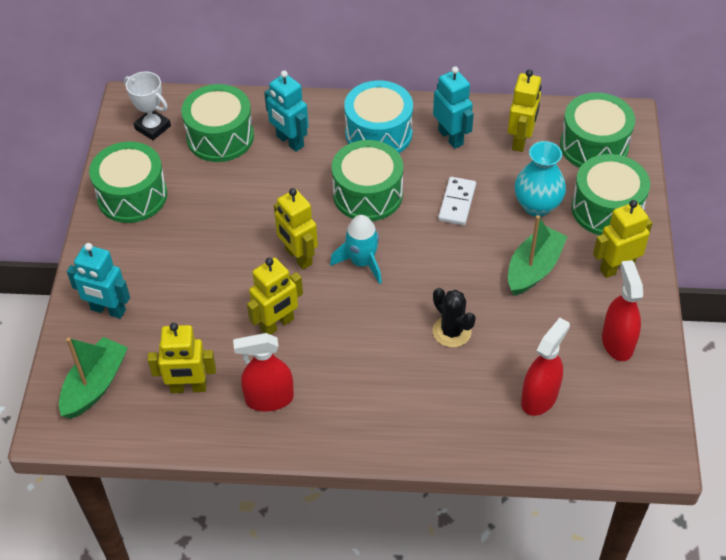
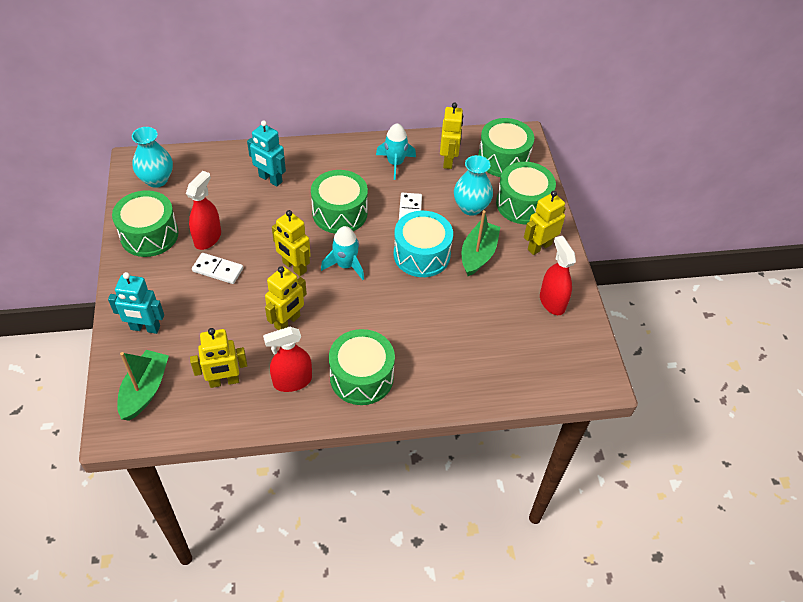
camera: 15 degrees left, 0 degrees up
white trophy [124,71,171,140] -> turquoise vase [132,127,173,188]
green drum [182,84,254,162] -> green drum moved to [329,329,395,405]
turquoise drum [344,80,413,153] -> turquoise drum moved to [394,211,453,277]
turquoise robot [433,66,474,149] -> turquoise rocket [376,123,416,180]
black cactus [433,288,476,347] -> none
red spray bottle [521,318,570,416] -> red spray bottle moved to [186,171,221,250]
none -> white domino [192,253,243,284]

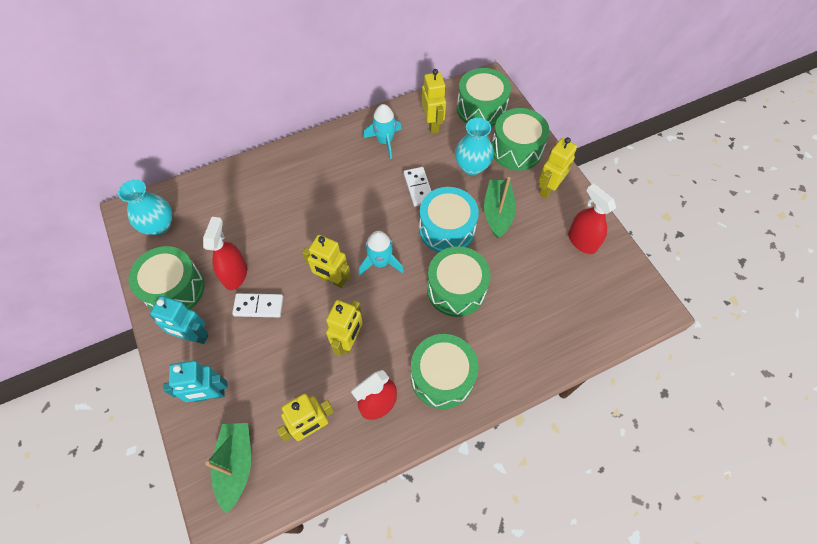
camera: 15 degrees left, 10 degrees up
turquoise robot [247,121,286,187] -> turquoise robot moved to [150,296,208,344]
green drum [311,170,368,234] -> green drum moved to [427,246,491,317]

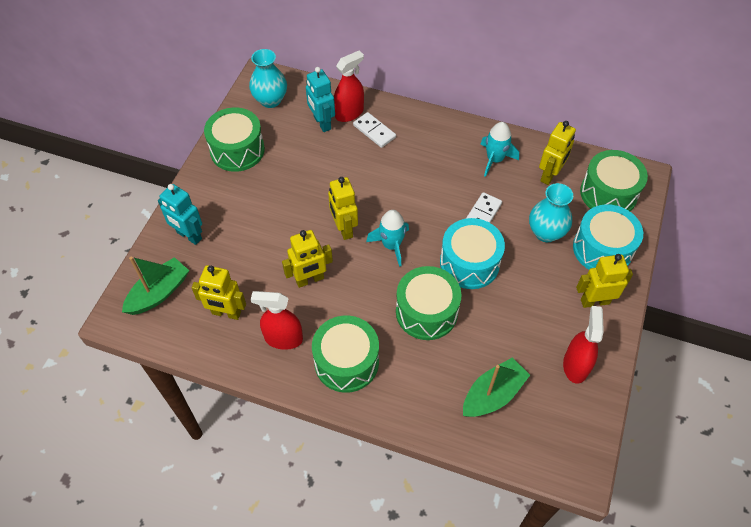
camera: 45 degrees right, 5 degrees down
turquoise robot [150,296,208,344] -> turquoise robot moved to [306,67,335,132]
red spray bottle [203,217,247,290] -> red spray bottle moved to [334,51,364,122]
white domino [232,293,283,317] -> white domino moved to [353,112,396,148]
green boat [484,177,516,239] -> green boat moved to [463,357,530,417]
green drum [492,108,550,171] -> turquoise drum [573,204,643,269]

